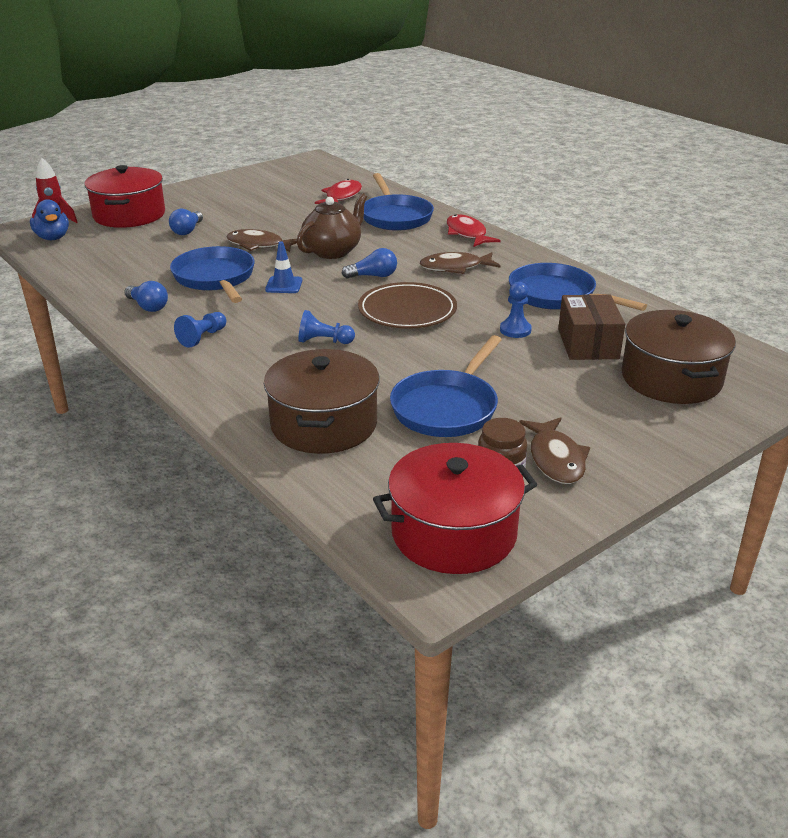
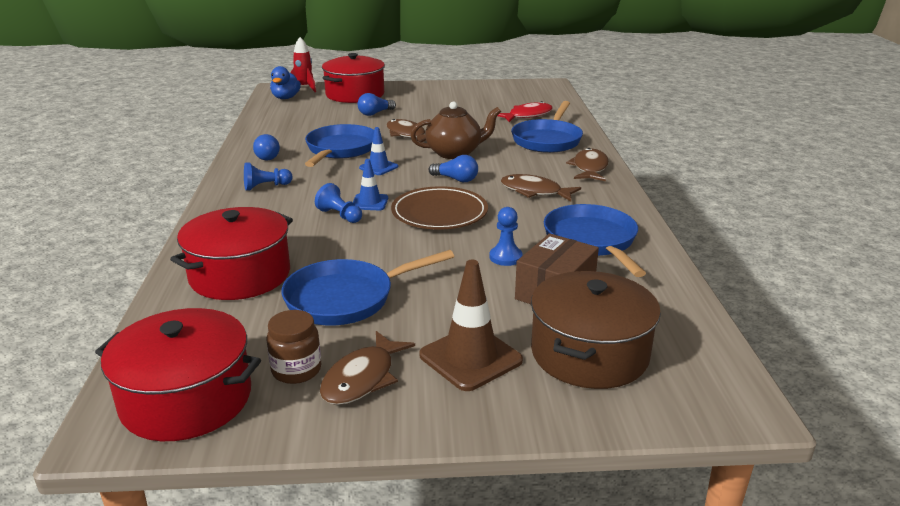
camera: 35 degrees right, 5 degrees down
brown pot [264,349,380,454] -> red pot [170,207,293,300]
red fish [447,214,501,247] -> brown fish [566,148,609,181]
none -> blue traffic cone [353,159,388,210]
none -> brown traffic cone [419,260,523,391]

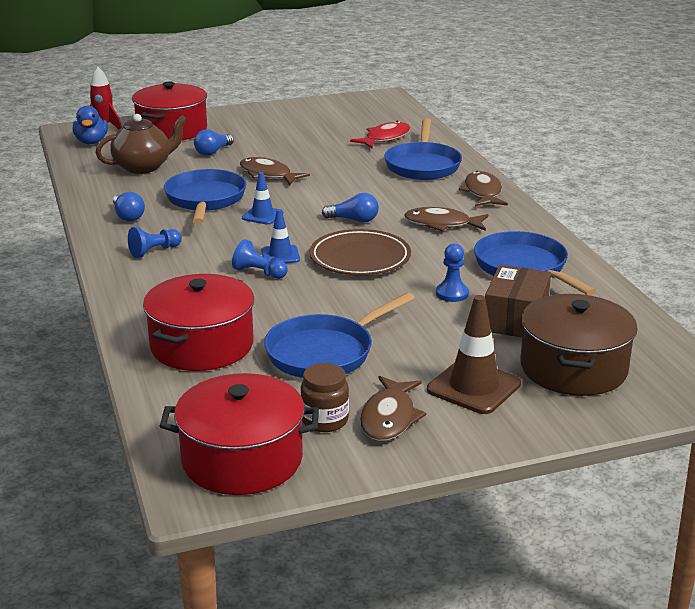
camera: 15 degrees left, 0 degrees up
brown teapot [410,101,501,159] -> brown teapot moved to [95,114,187,174]

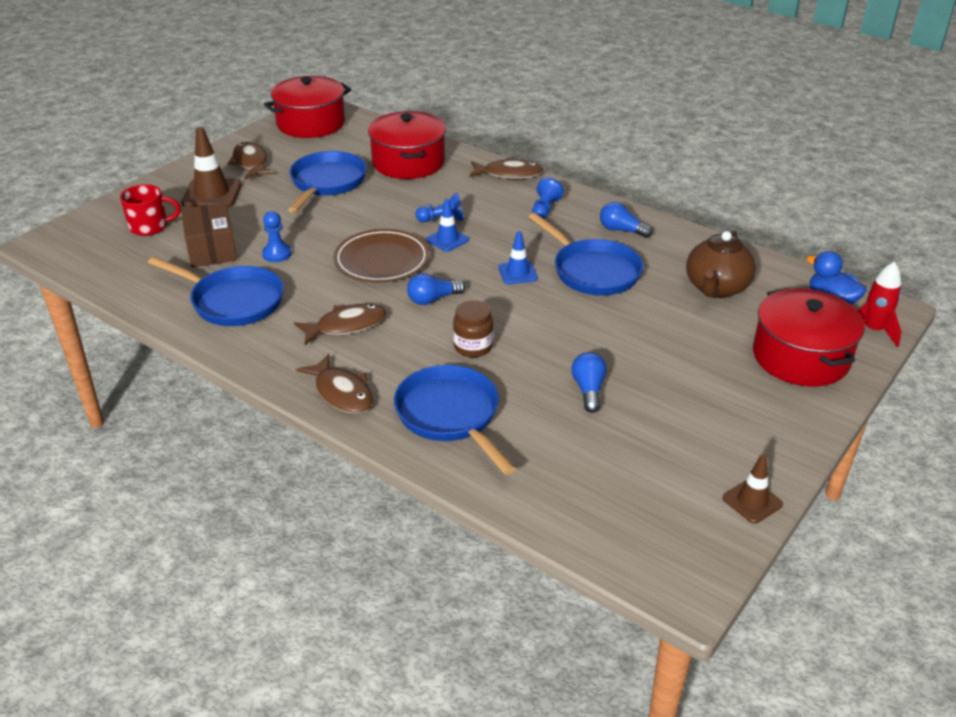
camera: 145 degrees right, 10 degrees up
blue light bulb [194,129,234,156] -> blue light bulb moved to [572,352,607,413]
brown fish [240,157,310,185] -> brown fish moved to [469,158,543,179]
brown jar [301,363,349,432] -> brown jar moved to [453,300,493,357]
red fish [350,121,410,148] -> none
brown pot [520,294,638,396] -> red mug [120,184,181,236]
none -> brown traffic cone [723,454,783,524]

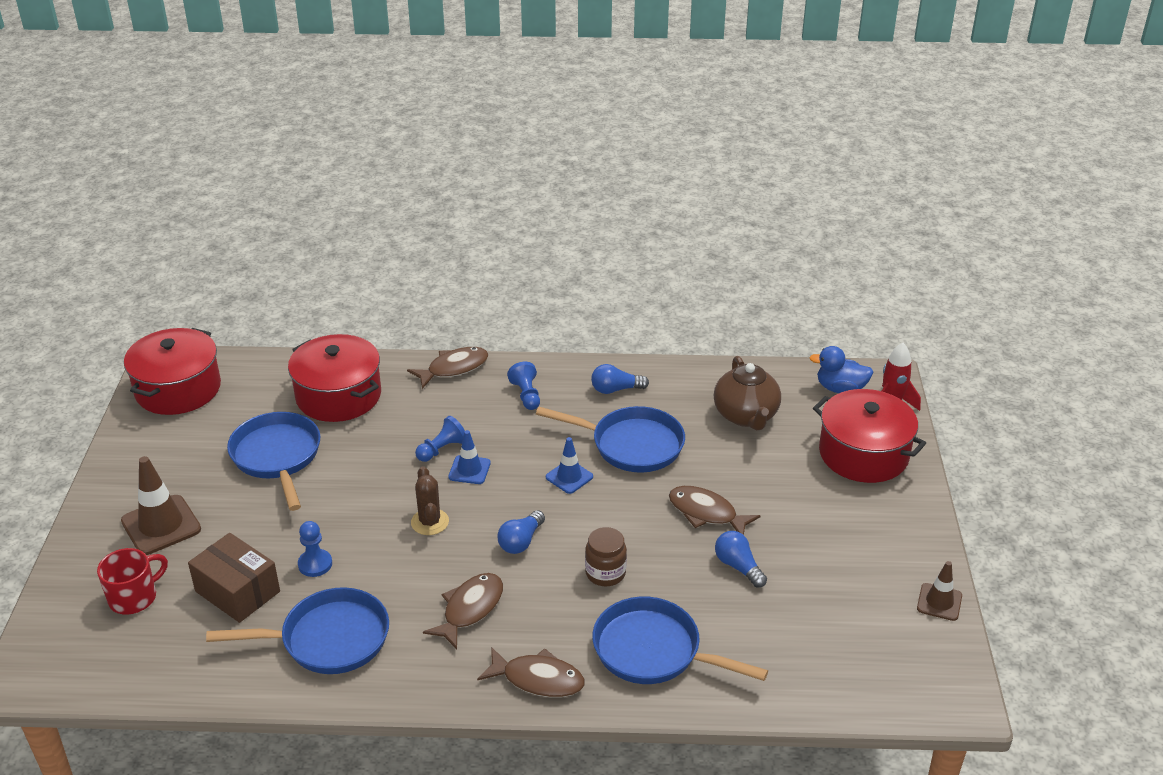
camera: 35 degrees left, 0 degrees up
brown fish [228,142,274,179] -> brown fish moved to [669,486,761,535]
brown plate [333,229,429,282] -> brown cactus [411,466,449,535]

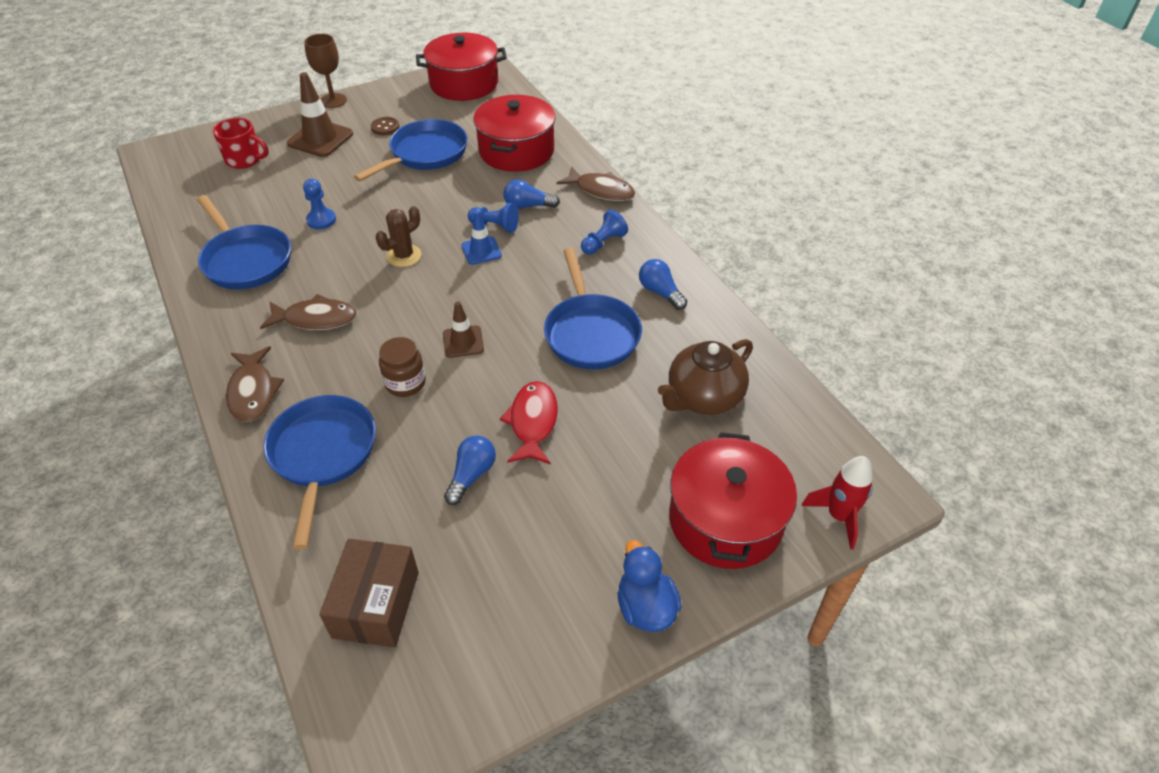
camera: 60 degrees right, 10 degrees up
brown box [188,533,280,623] -> brown box moved to [319,539,419,648]
blue light bulb [498,510,545,554] -> blue light bulb moved to [504,179,560,209]
blue traffic cone [546,437,593,494] -> none
brown fish [669,486,761,535] -> red fish [500,381,558,465]
blue duck [809,346,873,393] -> blue duck moved to [618,540,682,632]
brown traffic cone [917,561,962,621] -> brown traffic cone moved to [443,301,484,358]
none -> brown goblet [304,34,347,108]
none -> brown button [371,117,399,135]

